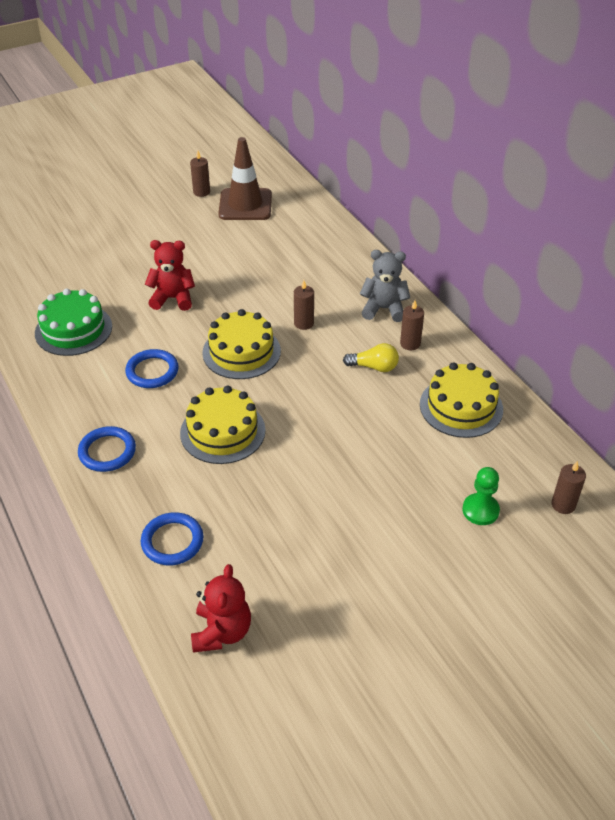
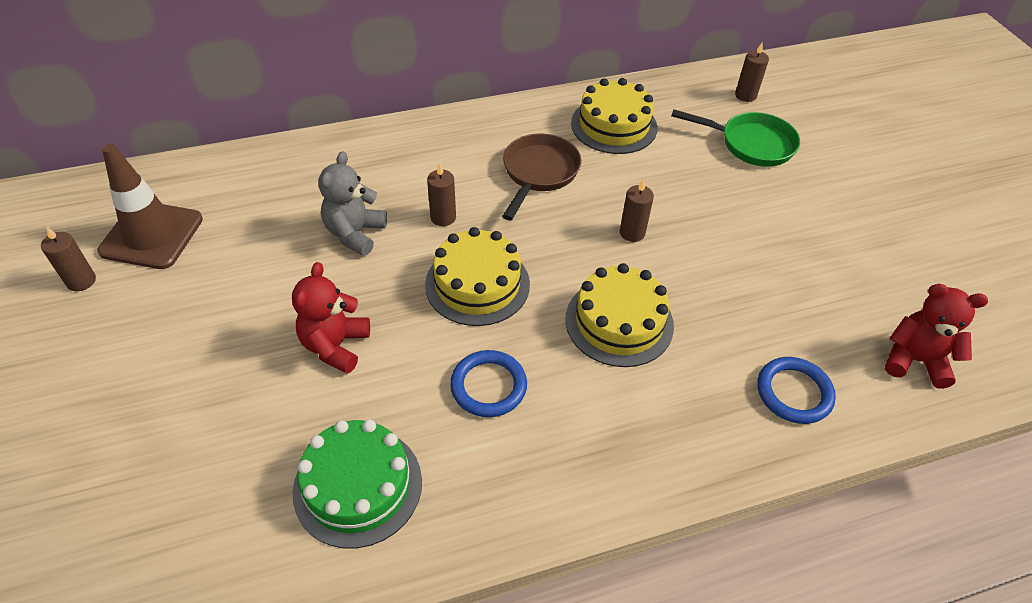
camera: 80 degrees left, 5 degrees up
blue ring [78,426,136,472] -> none
yellow light bulb [343,343,399,372] -> brown pan [502,133,581,220]
grey teddy bear [360,250,410,322] -> grey teddy bear moved to [319,151,387,256]
brown candle [400,300,424,350] -> brown candle moved to [620,179,654,242]
green pawn [462,467,500,525] -> green pan [672,109,800,167]

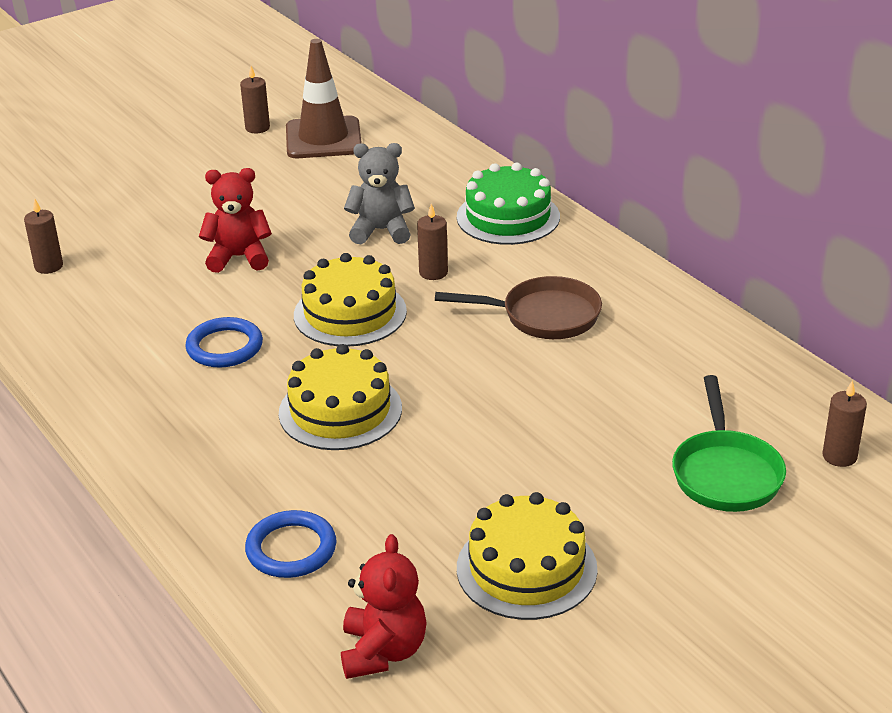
camera: 75 degrees right, 15 degrees down
green cake [293,419,422,549] -> green cake moved to [457,163,560,245]
yellow cake [571,78,658,154] -> yellow cake moved to [457,492,598,620]
brown candle [620,179,654,242] -> brown candle moved to [24,198,63,274]

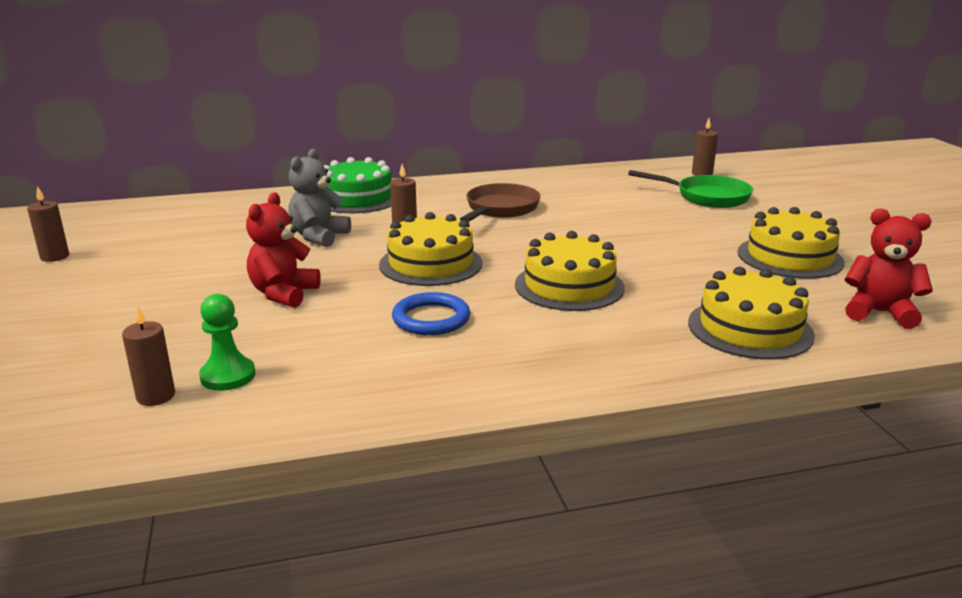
camera: 70 degrees left, 10 degrees down
blue ring [245,510,336,578] -> yellow cake [688,267,815,360]
brown traffic cone [286,39,362,158] -> none
none -> green pawn [199,294,256,391]

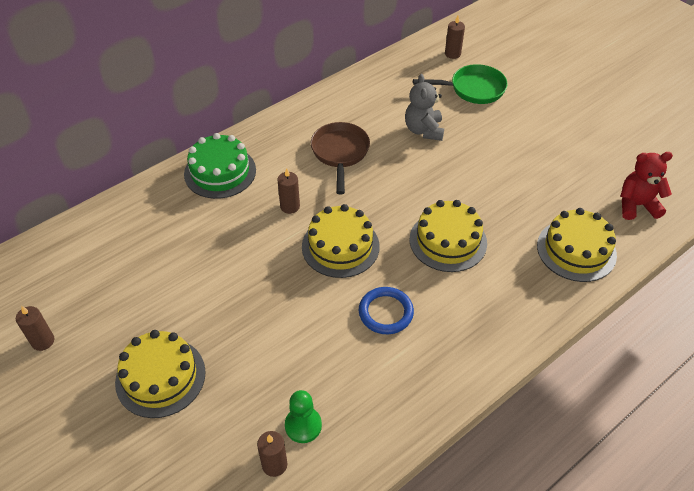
camera: 25 degrees left, 25 degrees up
red teddy bear [246,193,321,308] -> none
grey teddy bear [288,149,351,247] -> grey teddy bear moved to [405,74,444,141]
yellow cake [738,207,845,279] -> yellow cake moved to [115,330,206,418]

